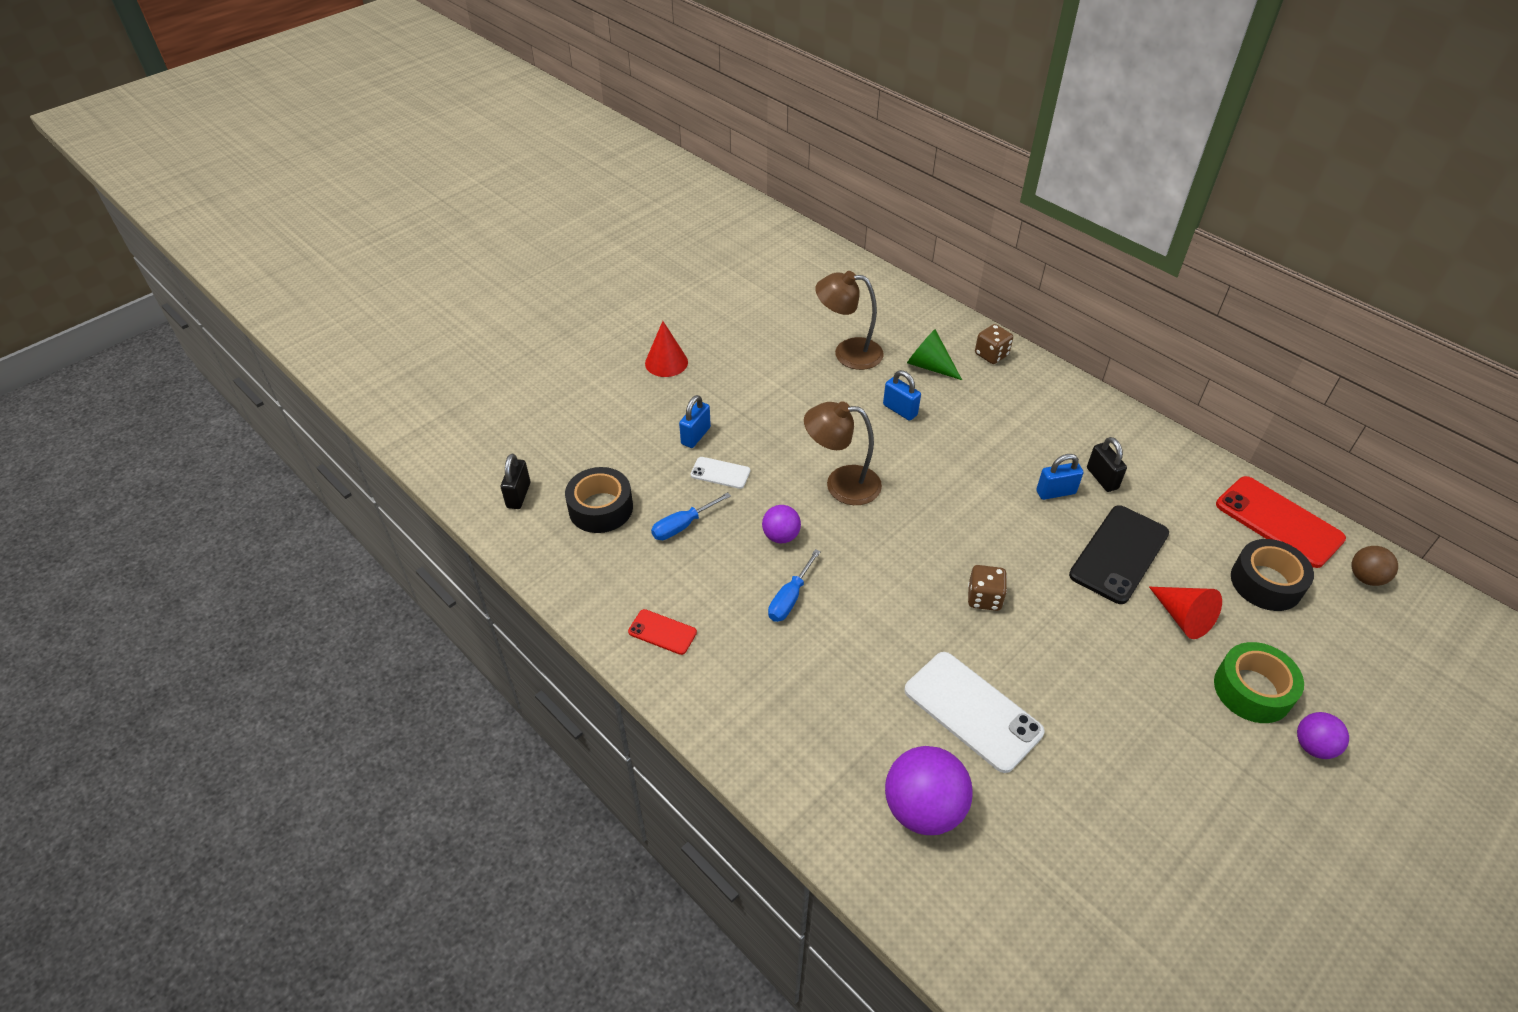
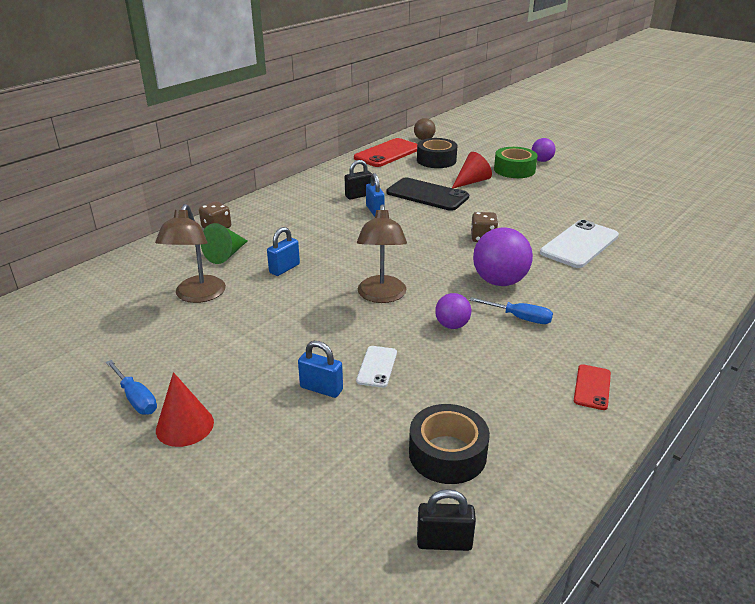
camera: 95 degrees left, 15 degrees down
blue screwdriver [651,492,731,540] -> blue screwdriver moved to [106,360,157,415]
purple ball [885,746,973,835] -> purple ball moved to [473,227,533,286]

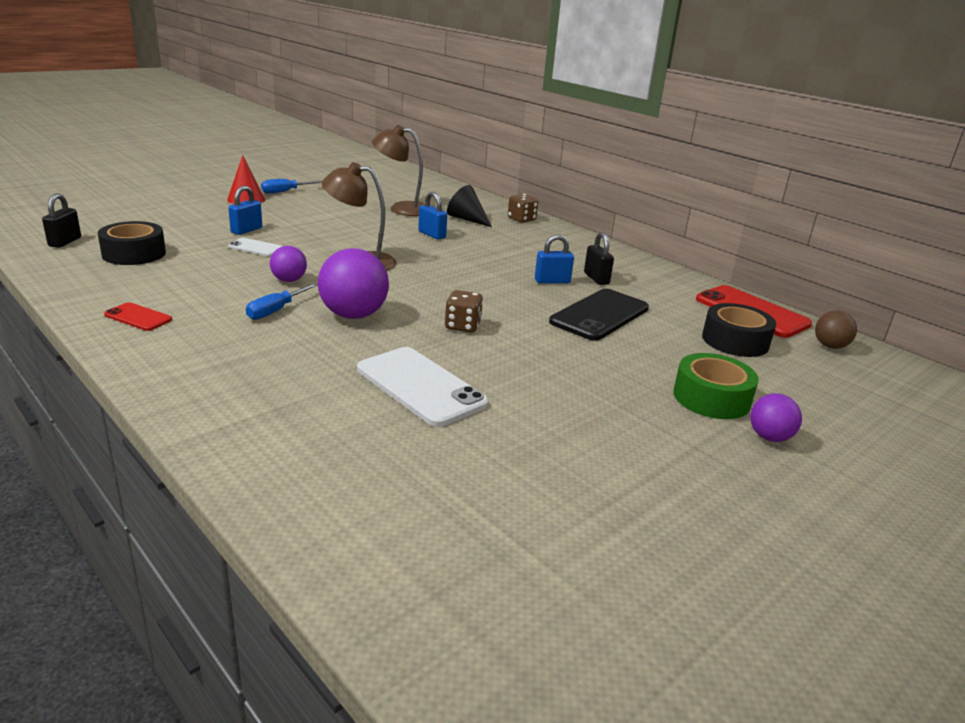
camera: 95 degrees right, 5 degrees down
green cone [201,223,247,264] -> black cone [447,185,492,227]
red cone [452,152,492,188] -> none

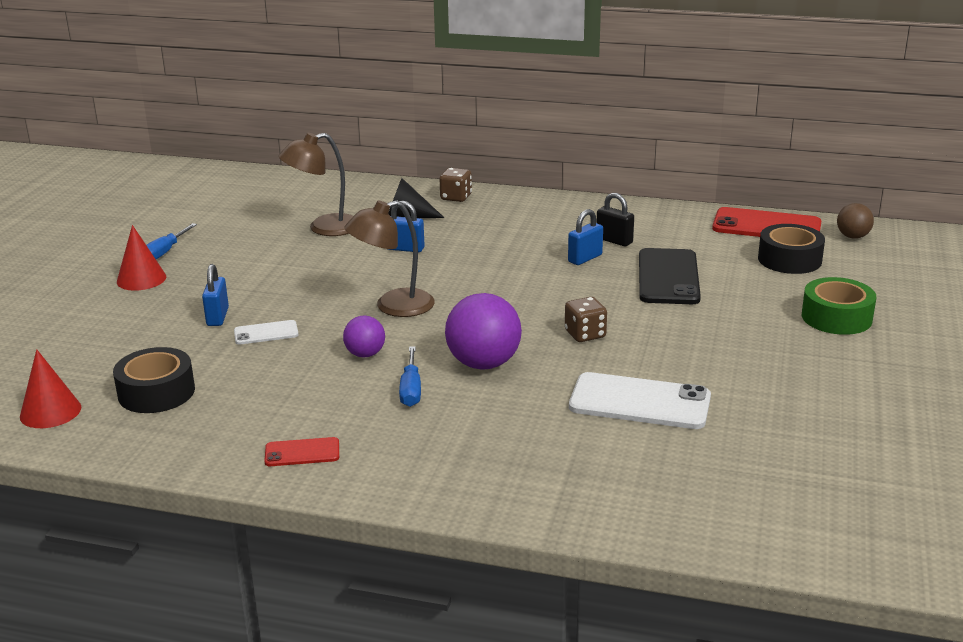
camera: 30 degrees left, 0 degrees up
black padlock [42,193,81,248] -> red cone [20,349,81,428]
purple ball [750,393,802,442] -> none

